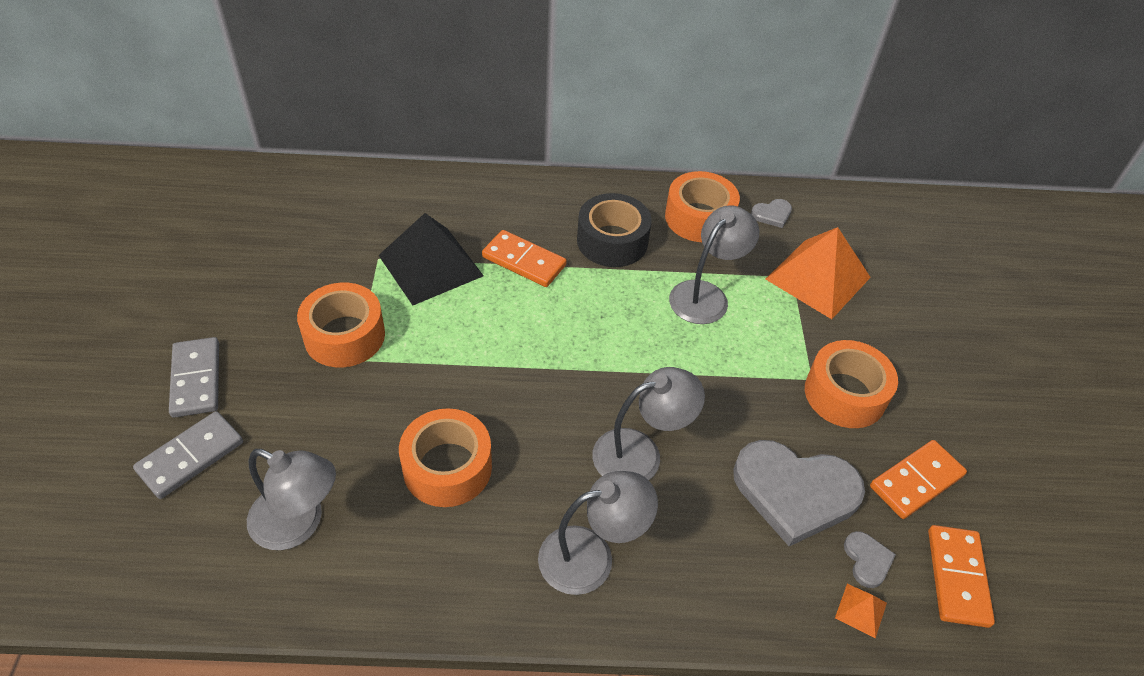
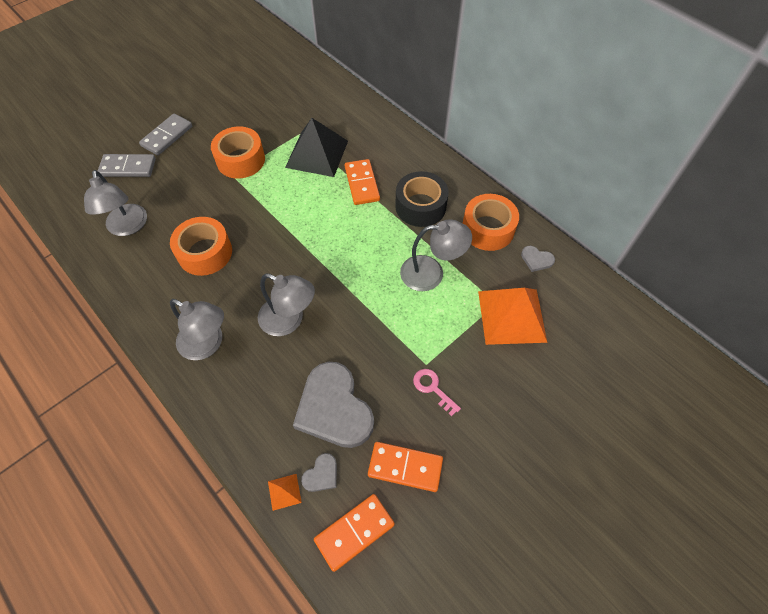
camera: 50 degrees right, 10 degrees up
orange tape [805,340,898,428] -> pink key [413,369,461,416]

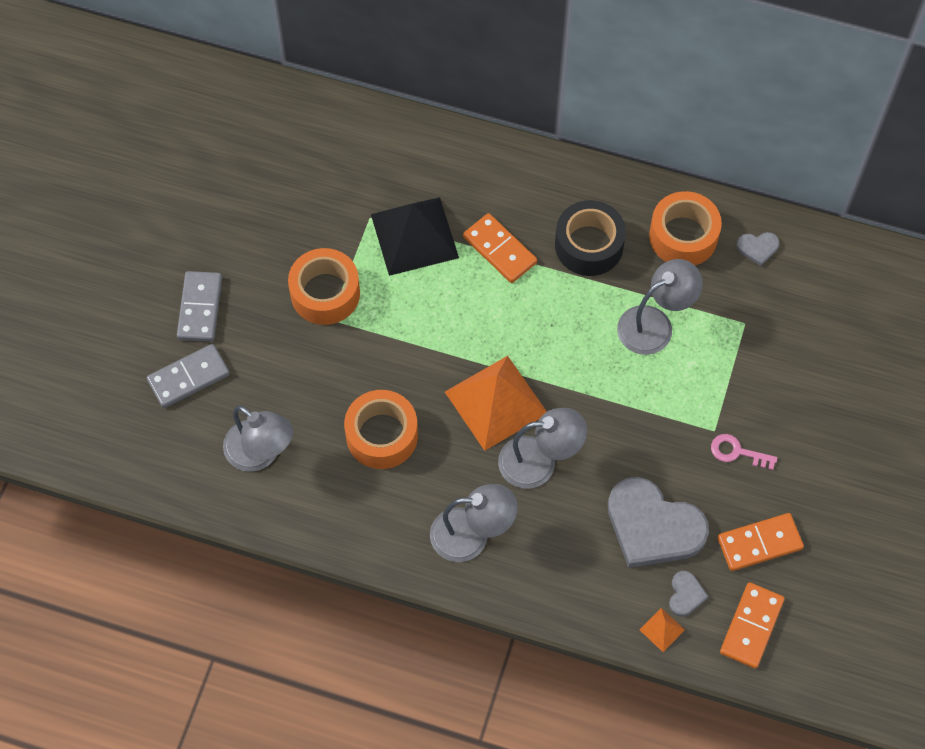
camera: 30 degrees left, 5 degrees up
orange pyramid [478,288,547,345] -> orange pyramid moved to [445,356,547,451]

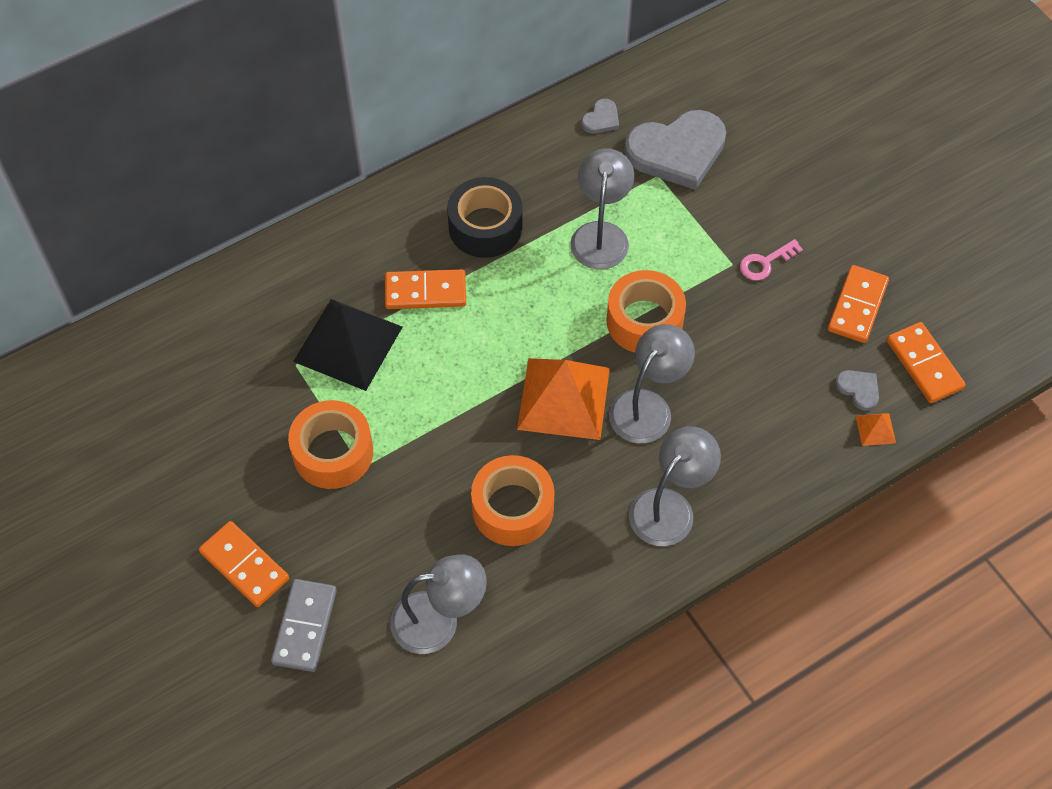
camera: 50 degrees left, 5 degrees down
grey domino [177,271,222,342] -> orange domino [199,521,289,607]
grey heart [608,477,709,568] -> grey heart moved to [624,110,726,190]
orange tape [649,191,722,265] -> orange tape moved to [606,270,686,352]

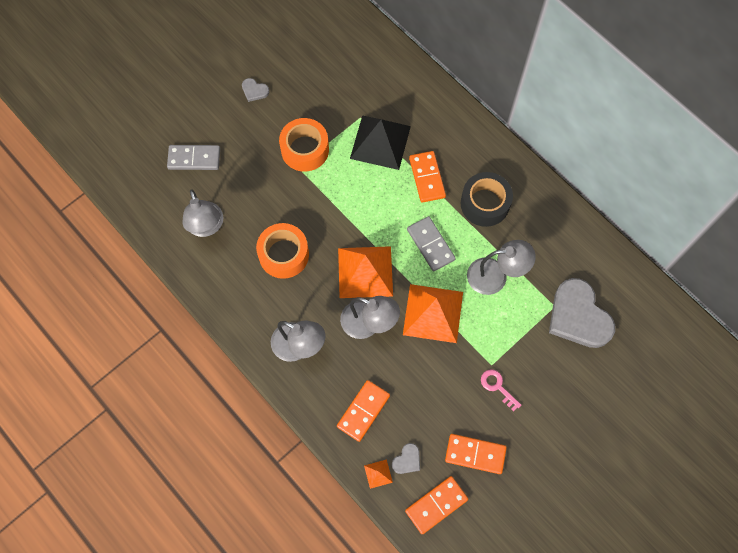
camera: 80 degrees right, 10 degrees up
orange domino [199,521,289,607] -> orange domino moved to [337,380,390,442]
grey heart [582,99,619,134] -> grey heart moved to [242,78,269,102]
orange tape [606,270,686,352] -> orange pyramid [403,284,463,343]
none -> grey domino [407,216,456,272]

